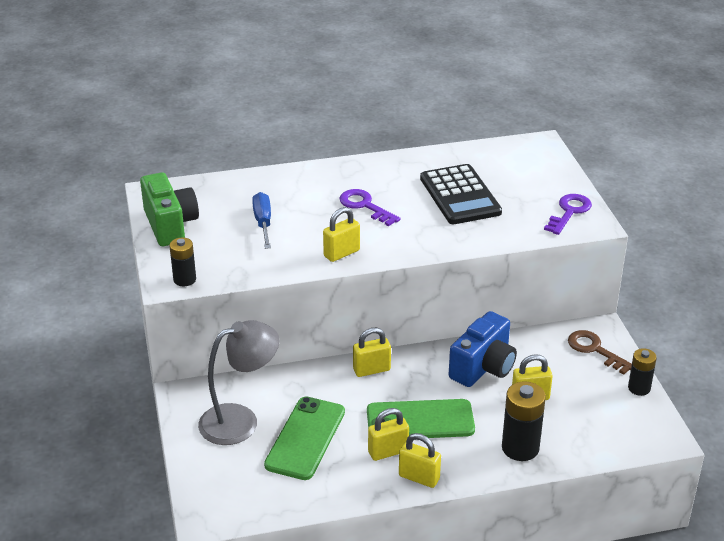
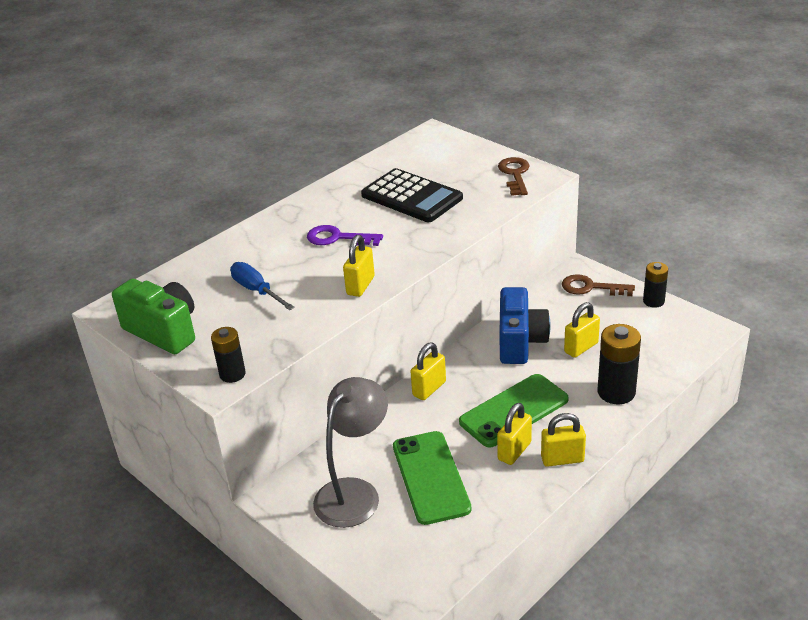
camera: 30 degrees left, 0 degrees up
purple key [544,194,592,235] -> brown key [498,157,530,196]

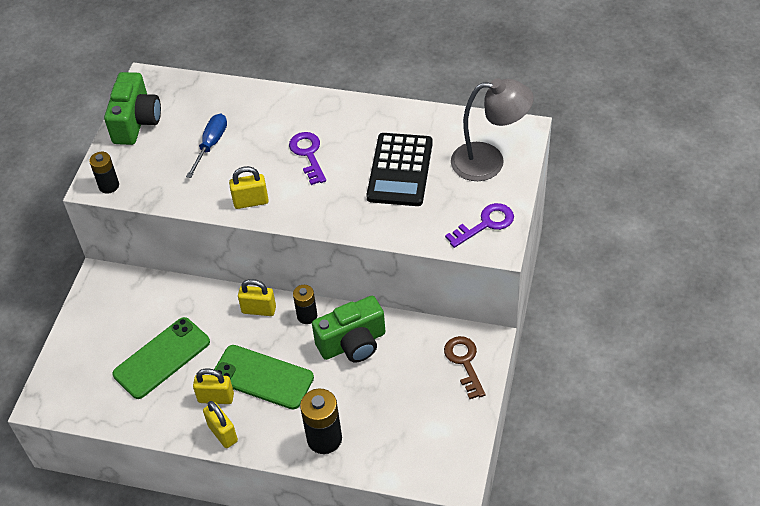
camera: 60 degrees right, 15 degrees up
grey lamp [313,377,388,528] -> grey lamp moved to [451,78,534,181]
brown key [498,157,530,196] -> purple key [445,203,514,248]
blue camera [500,287,551,364] -> green camera [312,296,385,362]
yellow padlock [564,302,600,358] -> none
black battery [643,262,668,308] -> black battery moved to [293,285,317,324]

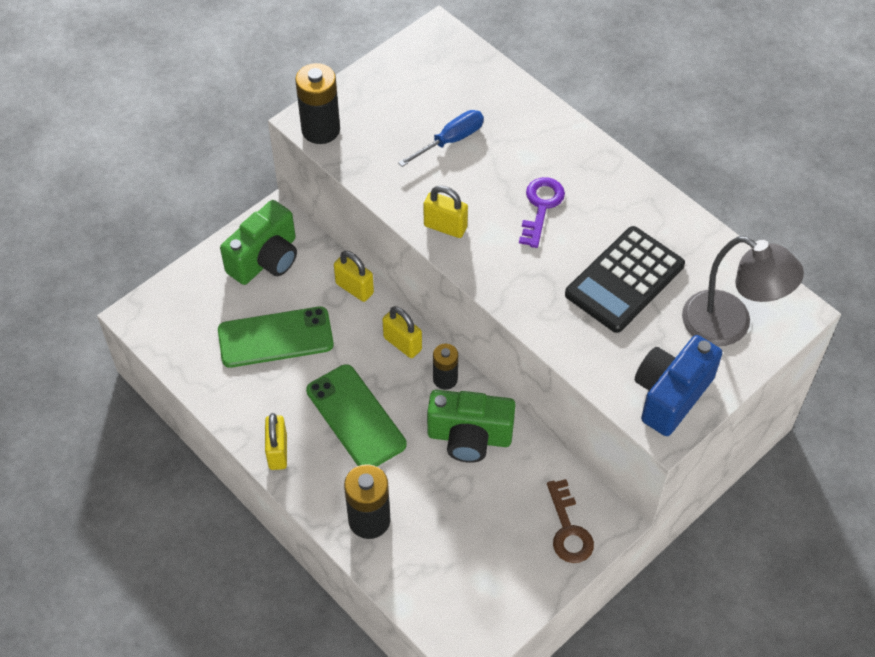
camera: 30 degrees right, 5 degrees up
black battery [89,152,119,194] -> black battery [295,63,340,144], size x1.60
green camera [104,72,161,145] -> green camera moved to [220,200,297,285]
yellow padlock [193,368,234,404] -> yellow padlock moved to [334,251,374,302]
brown key [444,336,486,399] -> brown key turned 150 degrees clockwise [547,479,594,563]
purple key [445,203,514,248] -> blue camera [635,335,722,436]

